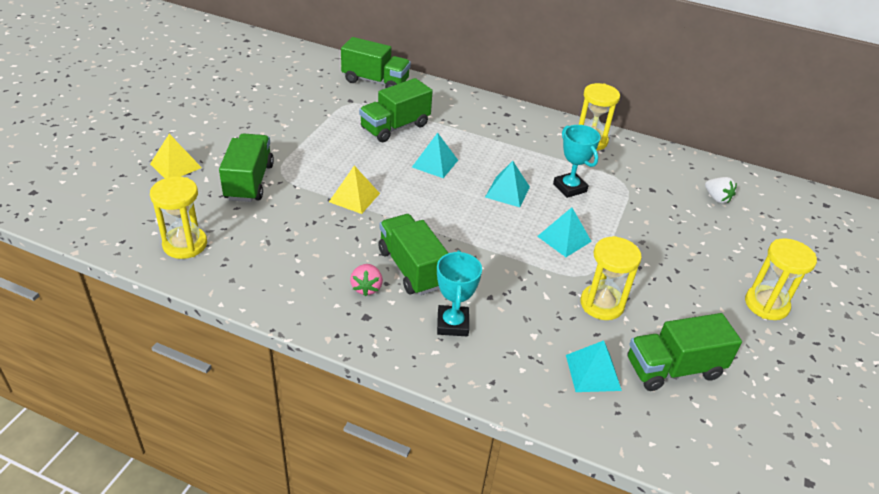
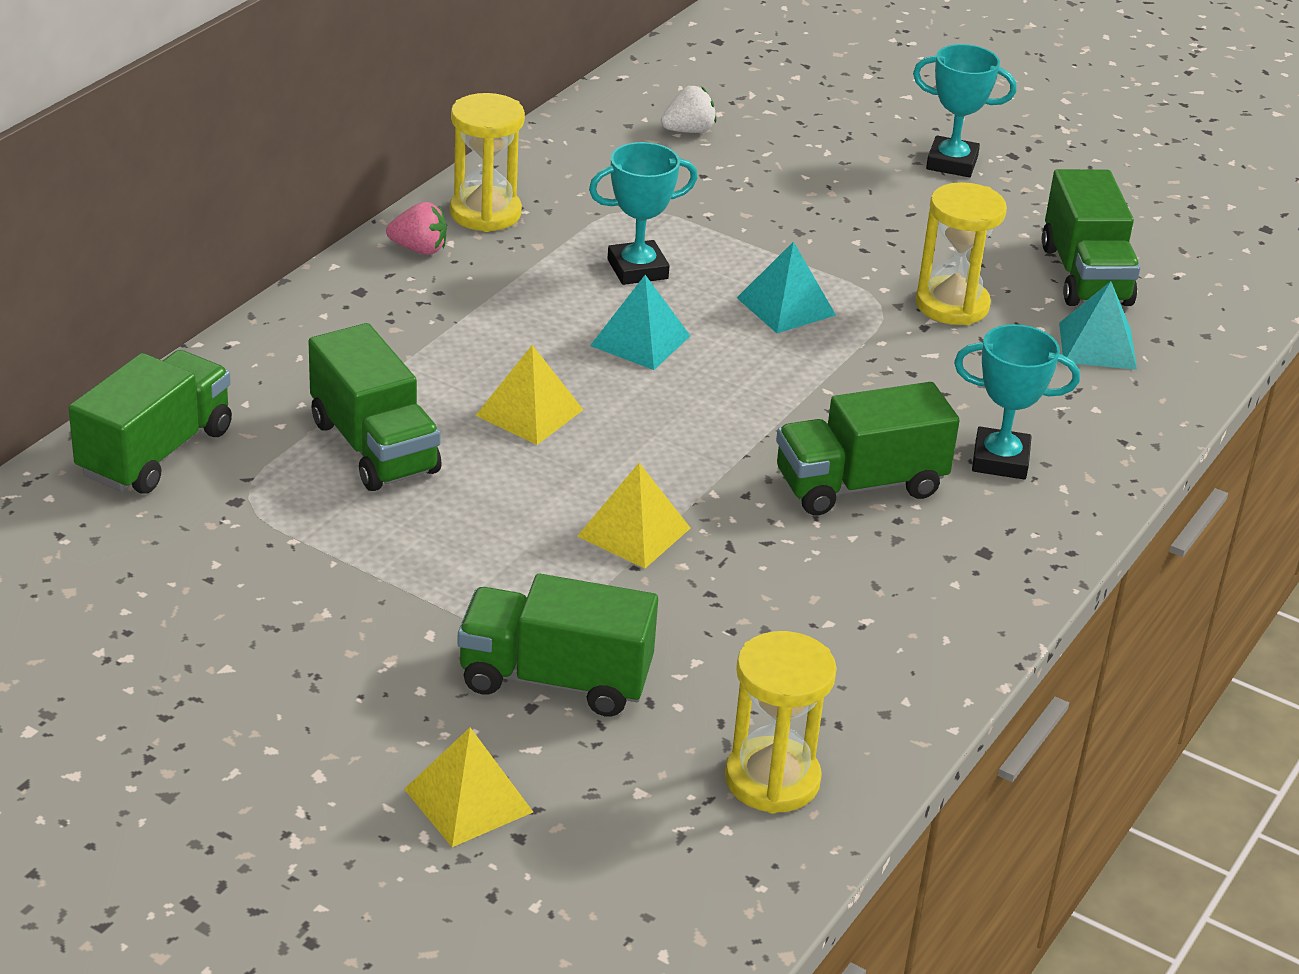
camera: 80 degrees left, 5 degrees down
pink strawberry [350,264,383,297] -> pink strawberry moved to [386,202,447,255]
turquoise pyramid [412,133,458,178] -> yellow pyramid [475,345,583,445]
yellow hourglass [745,238,817,320] -> turquoise trophy [913,44,1017,177]

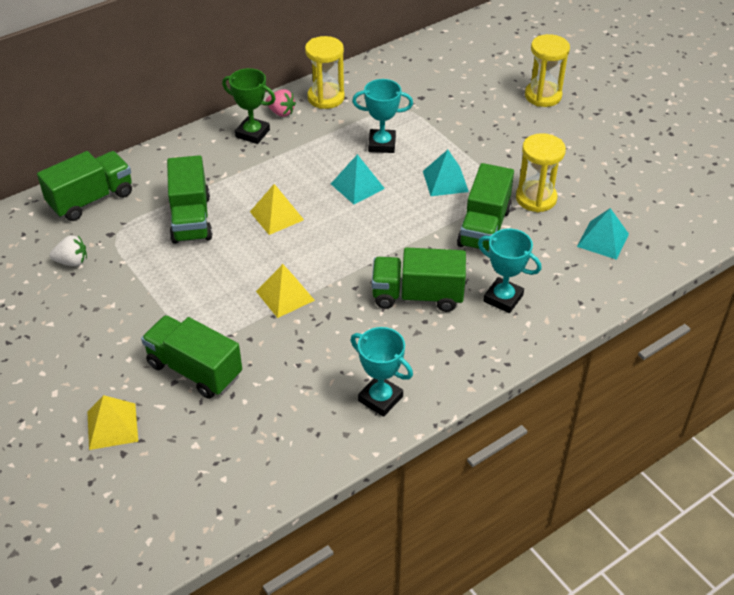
camera: 25 degrees right, 10 degrees up
white strawberry [661,86,716,133] -> white strawberry moved to [50,235,87,266]
yellow hourglass [725,631,837,814] -> yellow hourglass moved to [525,34,570,107]
turquoise trophy [913,44,1017,177] -> turquoise trophy moved to [351,327,413,417]
green truck [1042,169,1140,306] -> green truck moved to [457,163,514,251]
none -> green trophy [222,68,275,144]

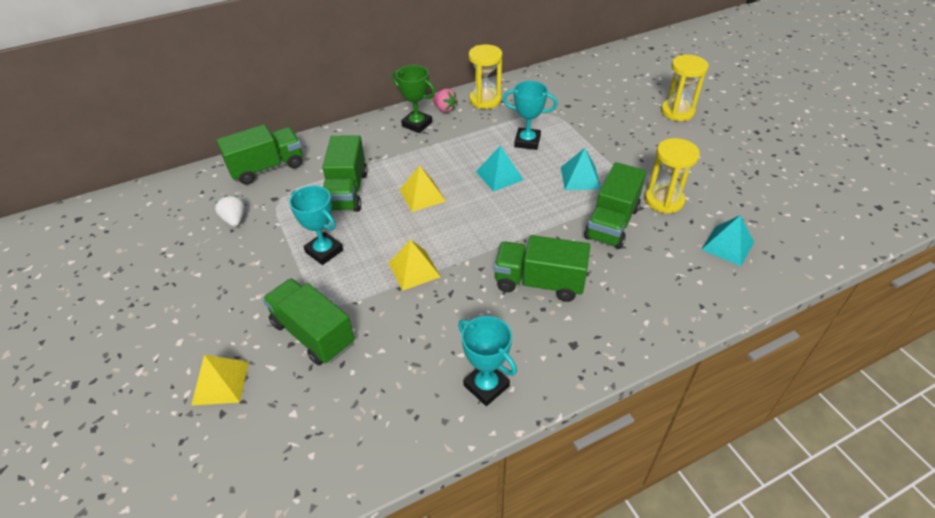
camera: 10 degrees right, 0 degrees up
white strawberry [50,235,87,266] -> white strawberry turned 120 degrees counterclockwise [215,195,245,227]
turquoise trophy [478,229,542,313] -> turquoise trophy moved to [289,186,343,265]

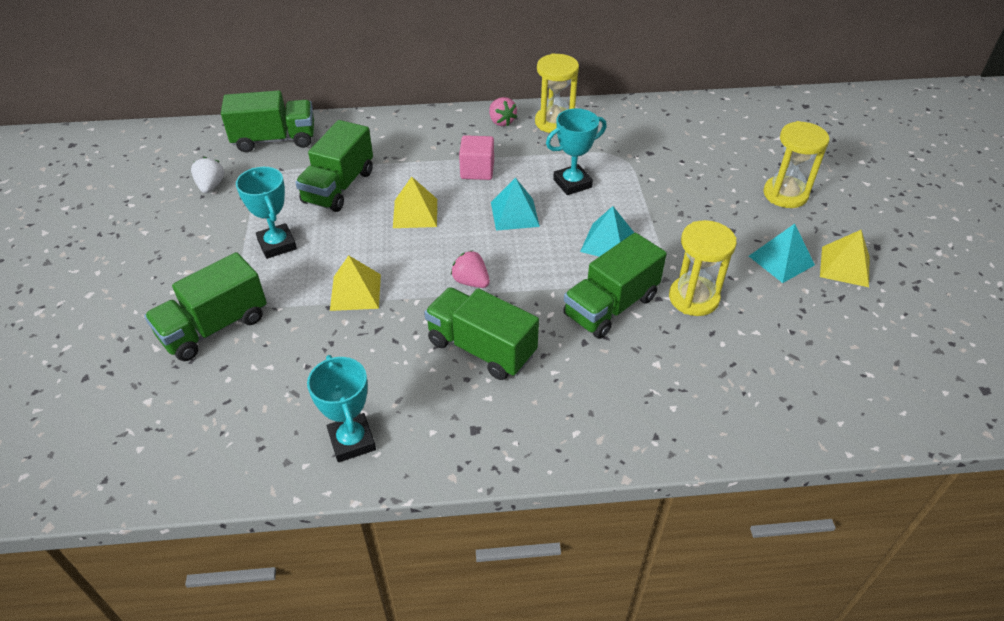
camera: 20 degrees right, 0 degrees up
yellow pyramid [191,355,249,406] -> yellow pyramid moved to [820,230,870,287]
green truck [263,278,355,366] -> green truck turned 105 degrees counterclockwise [144,252,267,361]
green trophy [392,65,435,133] -> none
turquoise trophy [503,81,558,150] -> turquoise trophy turned 60 degrees counterclockwise [546,108,607,195]
turquoise pyramid [701,215,754,266] -> turquoise pyramid moved to [749,224,815,283]
none -> pink strawberry [451,250,490,288]
none -> pink cube [459,135,494,180]

